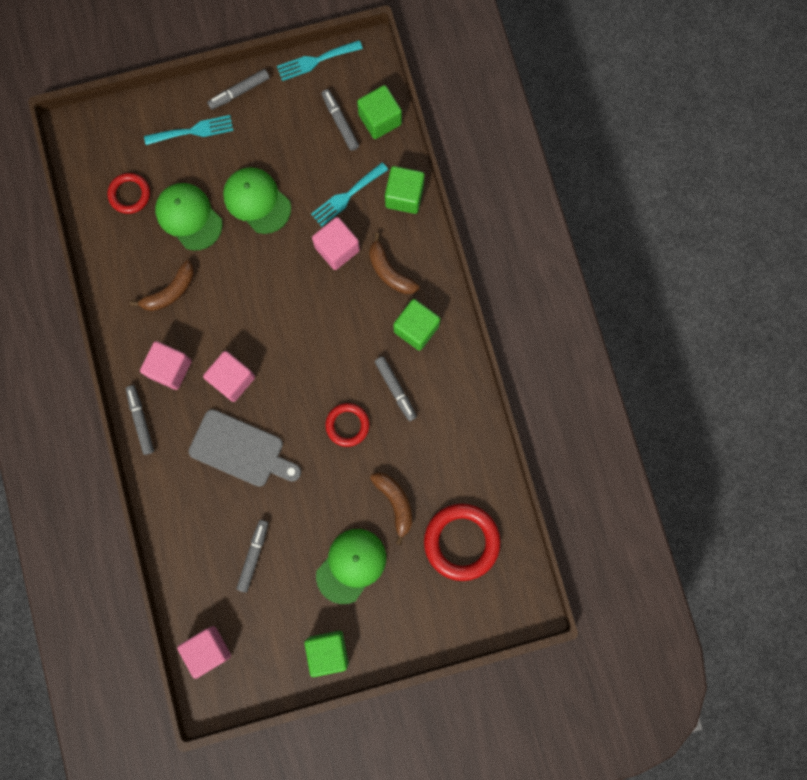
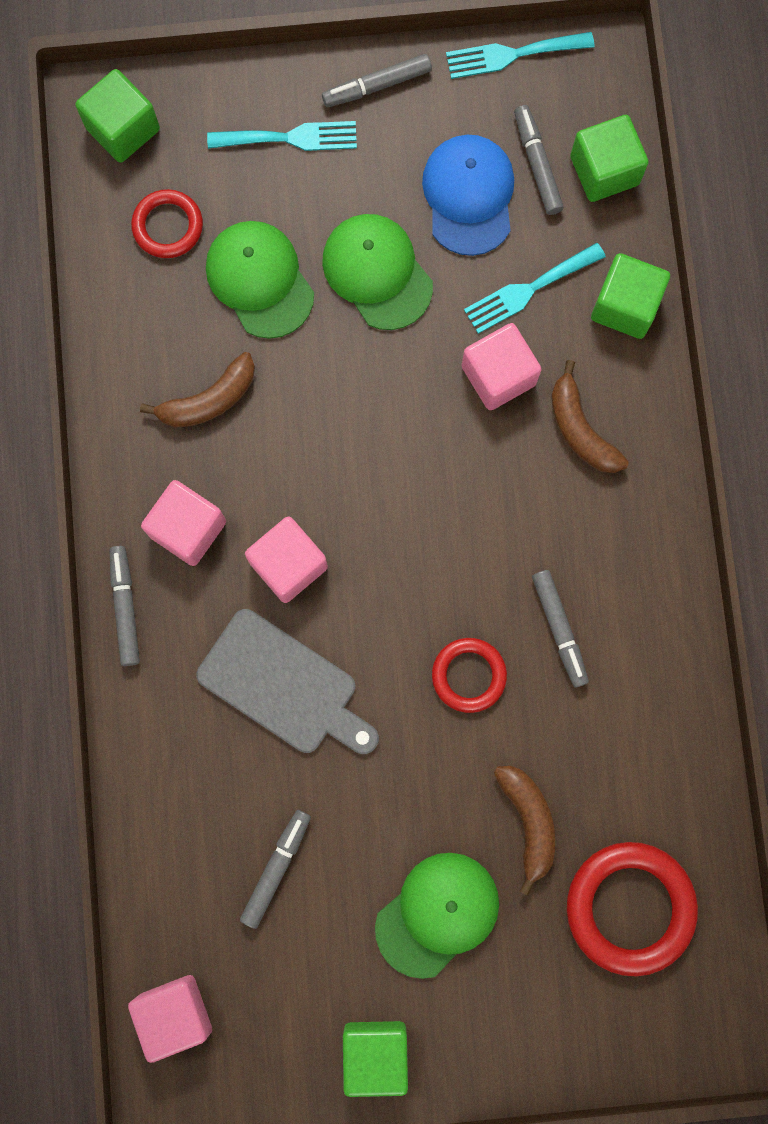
camera: 10 degrees right, 0 degrees up
green cube [393,299,440,351] -> green cube moved to [75,69,160,163]
none -> blue cap [422,135,514,256]

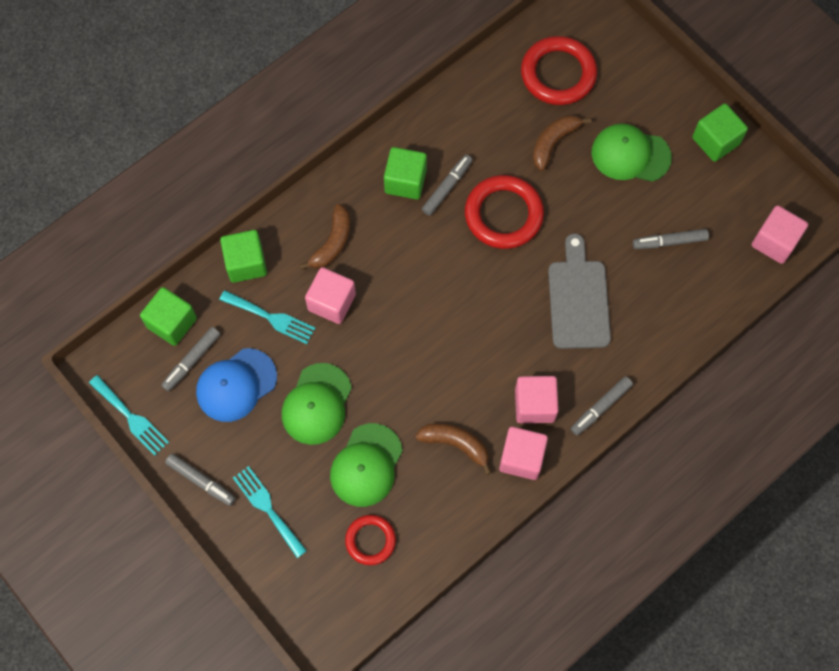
camera: 125 degrees left, 10 degrees down
green cube [75,69,160,163] -> green cube moved to [384,147,427,199]
pink cube [245,517,328,603] -> pink cube moved to [499,427,548,480]
red ring [432,638,507,713] -> red ring [465,175,544,249], size x1.70

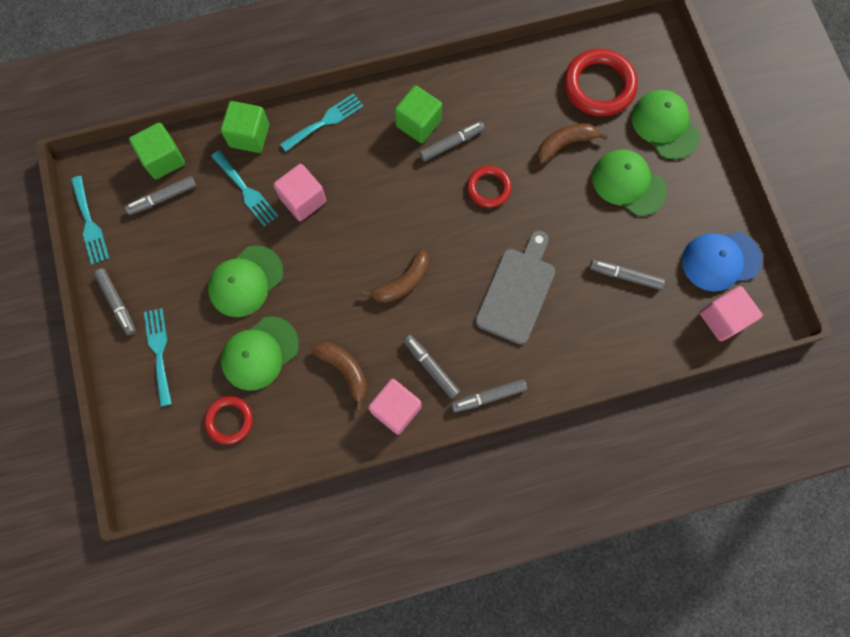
camera: 25 degrees right, 5 degrees up
blue cap [196,348,277,422] -> blue cap moved to [682,232,762,292]
brown banana [299,204,350,270] -> brown banana moved to [361,249,429,303]
red ring [465,175,544,249] -> red ring [467,166,512,208], size x0.59
pink cube [515,376,559,423] -> grey marker [403,335,460,399]
green cube [692,103,748,162] -> none
none -> turquoise fork [280,93,364,152]
none -> green cap [631,90,700,159]

